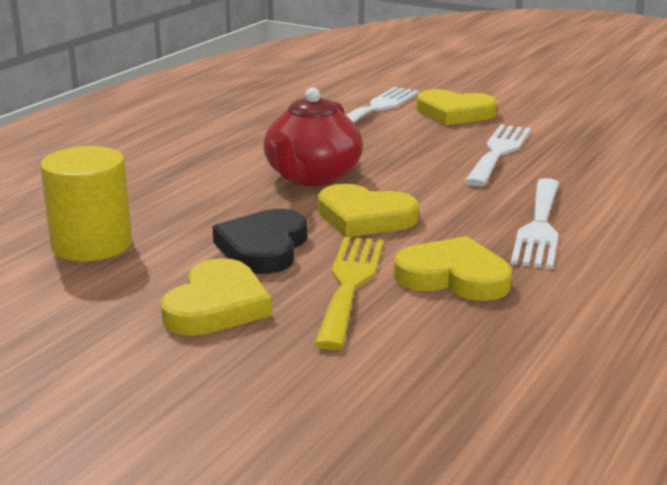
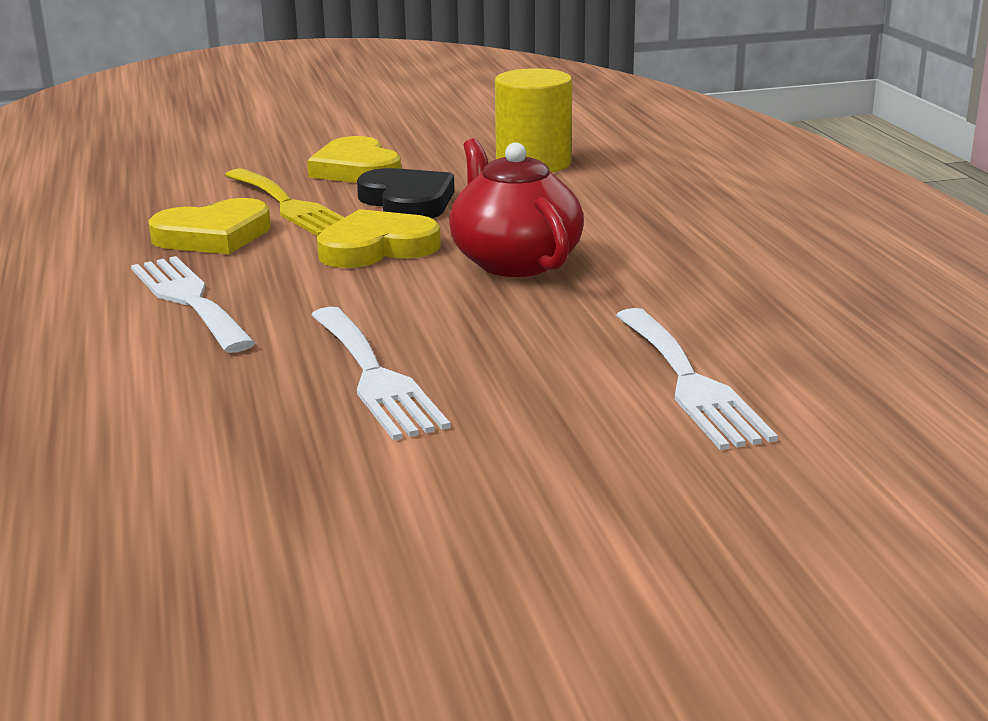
camera: 135 degrees right, 0 degrees up
yellow heart [416,89,497,125] -> none

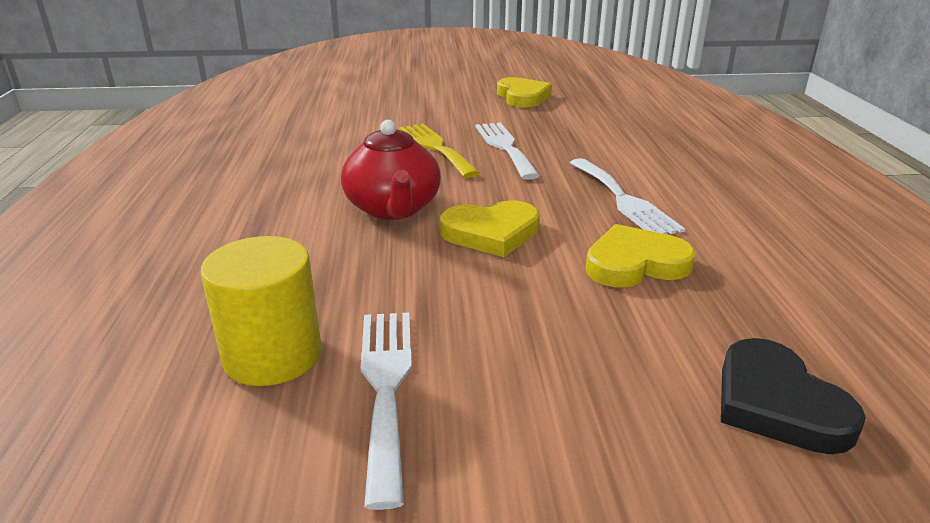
camera: 170 degrees left, 5 degrees up
yellow fork [225,168,345,236] -> yellow fork moved to [399,123,480,178]
yellow heart [307,136,401,183] -> yellow heart moved to [497,77,552,107]
black heart [357,168,455,218] -> black heart moved to [721,338,866,454]
white fork [616,308,778,450] -> white fork moved to [361,312,412,510]

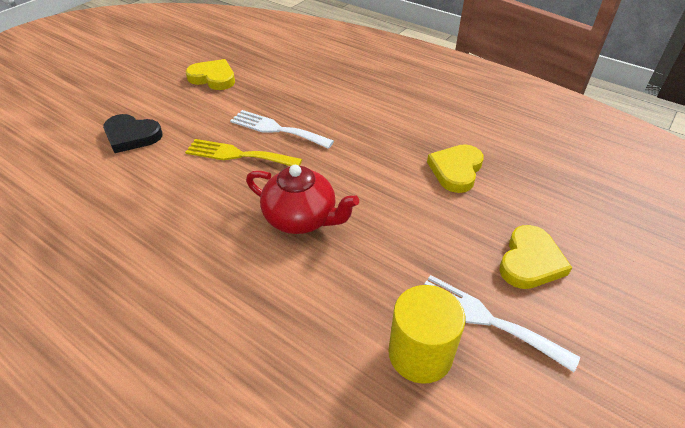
camera: 50 degrees left, 15 degrees up
yellow heart [440,200,540,257] -> yellow heart moved to [499,225,572,289]
white fork [570,158,685,234] -> none
black heart [721,338,866,454] -> black heart moved to [103,114,162,153]

